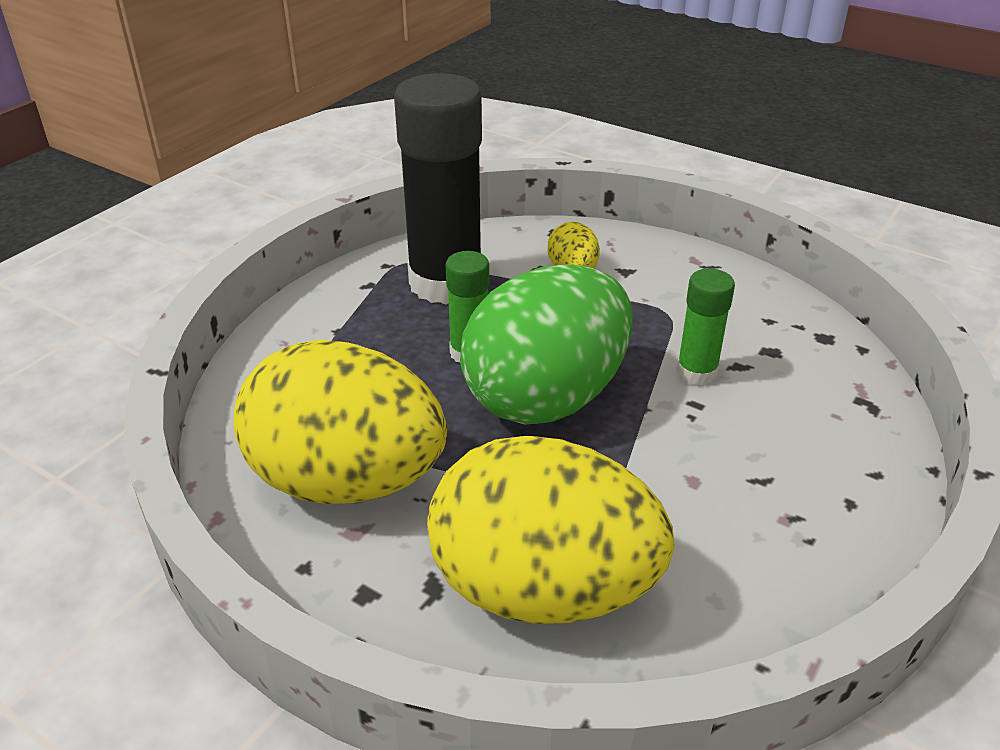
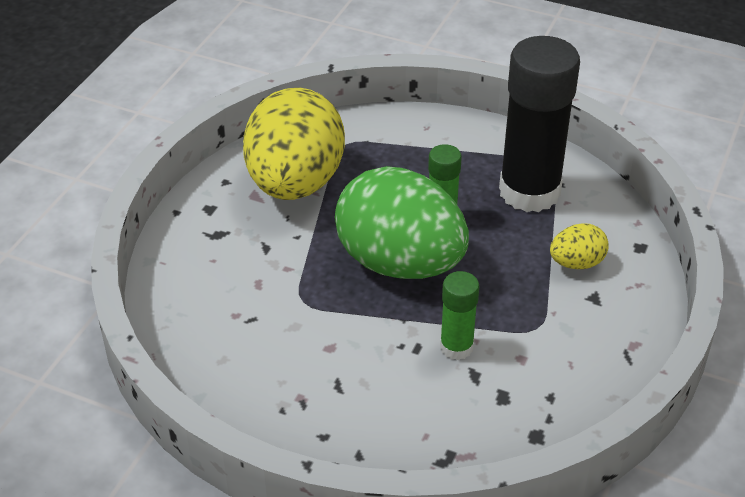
camera: 80 degrees right, 5 degrees up
yellow egg [427,436,674,624] -> none

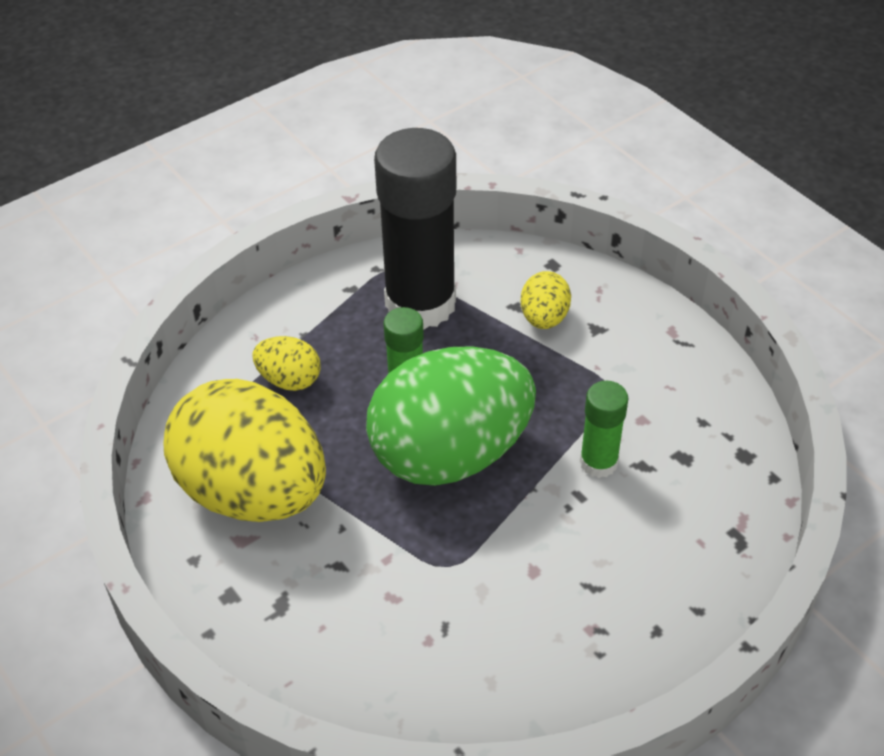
camera: 60 degrees left, 5 degrees up
none -> yellow egg [252,336,321,391]

